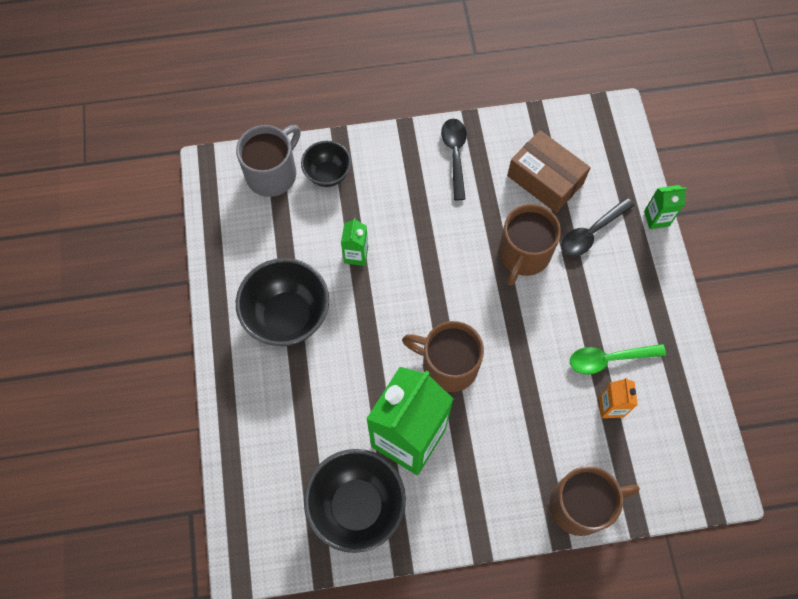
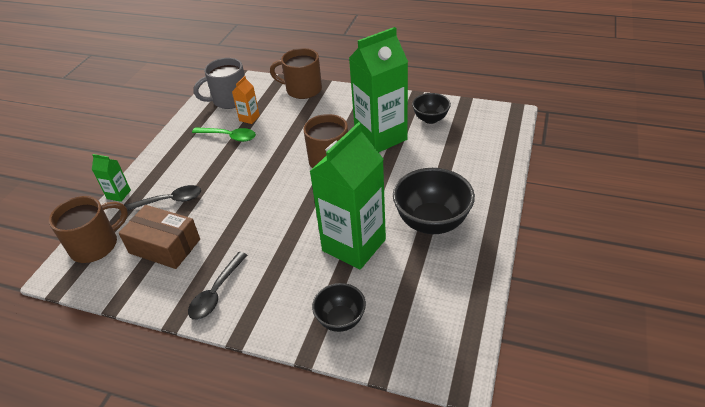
camera: 150 degrees left, 25 degrees down
grey mug [236,125,301,197] -> grey mug moved to [194,58,245,109]
black bowl [304,449,406,553] -> black bowl [412,93,451,124], size x0.58
green carton [341,218,368,266] -> green carton [309,122,386,270], size x2.37
brown mug [499,204,561,286] -> brown mug moved to [49,196,128,263]
brown box [507,130,591,213] -> brown box turned 45 degrees counterclockwise [119,205,200,269]

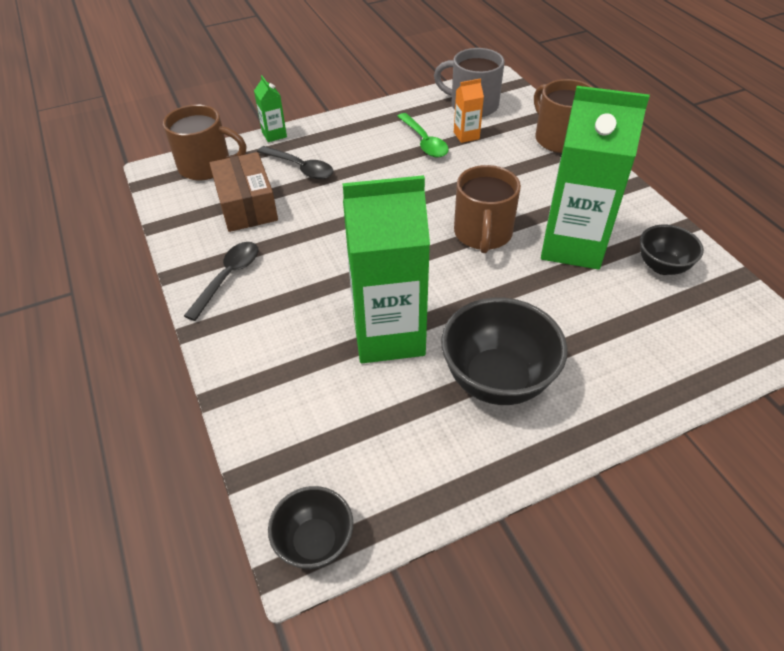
camera: 45 degrees right, 5 degrees up
black spoon [188,252,247,320] -> black spoon turned 135 degrees clockwise [184,242,258,321]
black bowl [312,283,366,332] -> black bowl moved to [268,486,353,569]

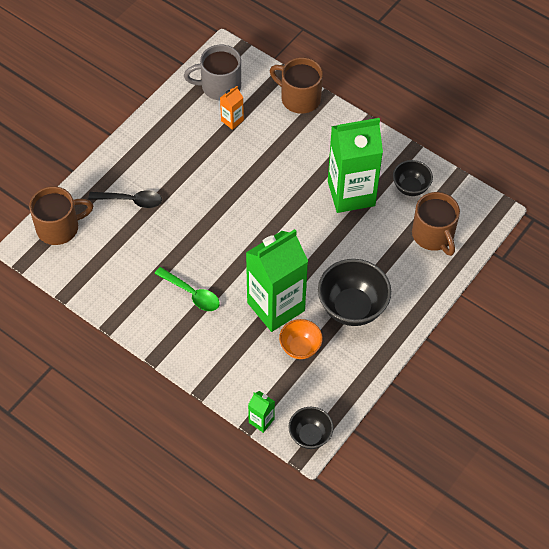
camera: 30 degrees left, 10 degrees up
black spoon [184,242,258,321] -> none
brown box [209,152,278,232] -> none
green carton [254,75,287,142] -> green carton moved to [248,391,275,433]
green spoon [397,113,449,158] -> green spoon moved to [154,267,220,311]
brown mug [454,165,521,253] -> brown mug moved to [412,192,460,256]
none -> orange bowl [279,319,323,359]

